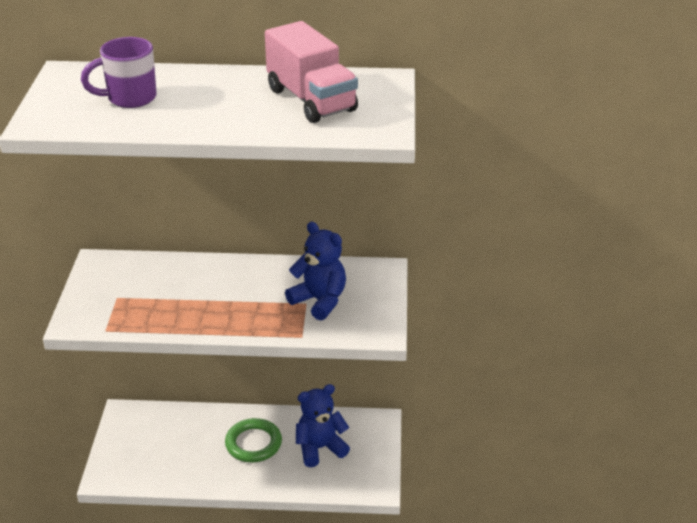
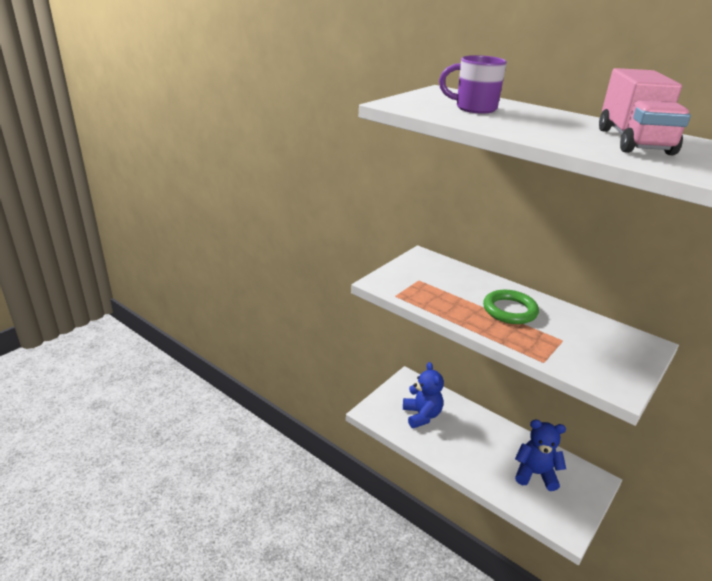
camera: 35 degrees right, 5 degrees down
green ring [225,418,282,462] -> green ring moved to [483,290,539,324]
blue teddy bear [285,222,346,320] -> blue teddy bear moved to [403,362,444,428]

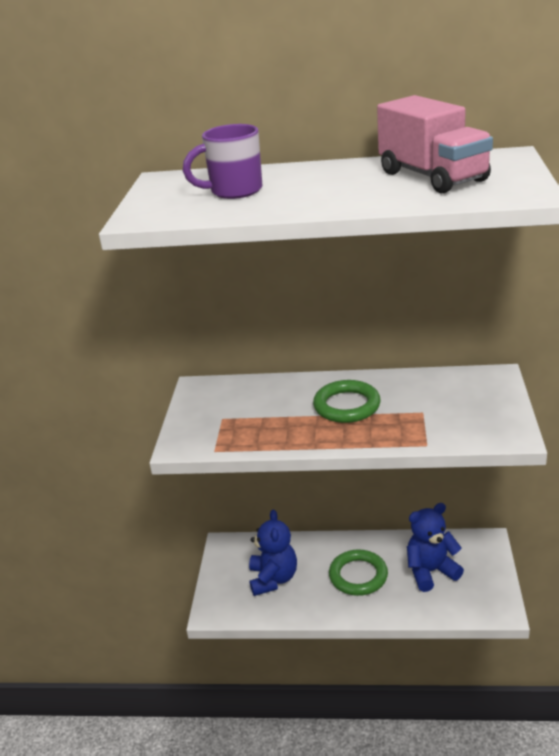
camera: 30 degrees left, 0 degrees up
blue teddy bear [403,362,444,428] -> blue teddy bear turned 45 degrees clockwise [249,509,297,596]
none -> green ring [329,549,388,596]

